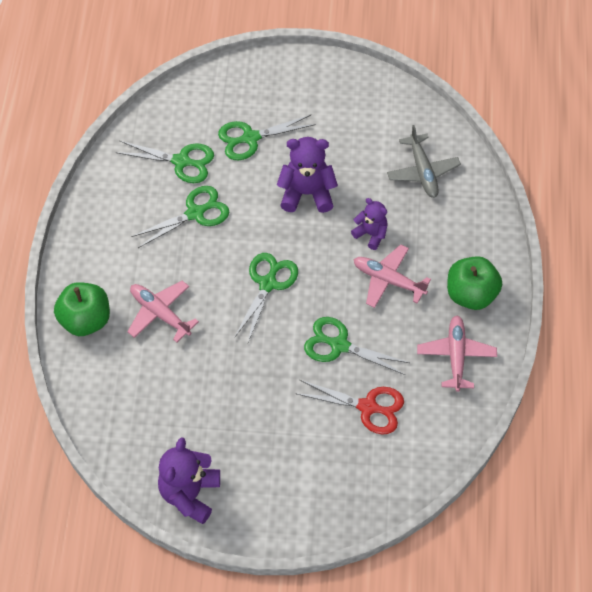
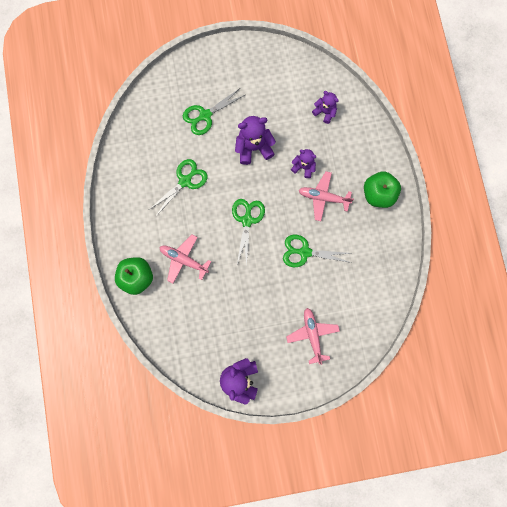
camera: 15 degrees left, 20 degrees up
green scissors [115,141,214,183] -> none
red scissors [295,380,404,435] -> none
grey plane [387,125,461,198] -> purple teddy bear [312,91,339,124]
pink plane [417,315,497,392] -> pink plane moved to [286,308,340,365]

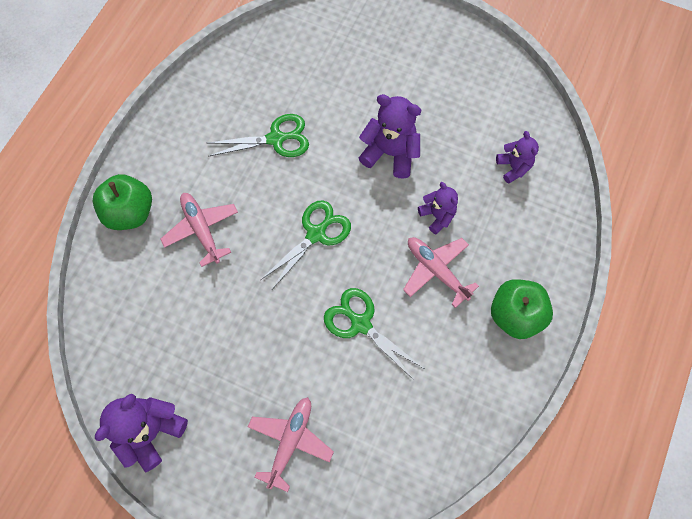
camera: 35 degrees right, 10 degrees down
green scissors [183,88,245,135] -> none

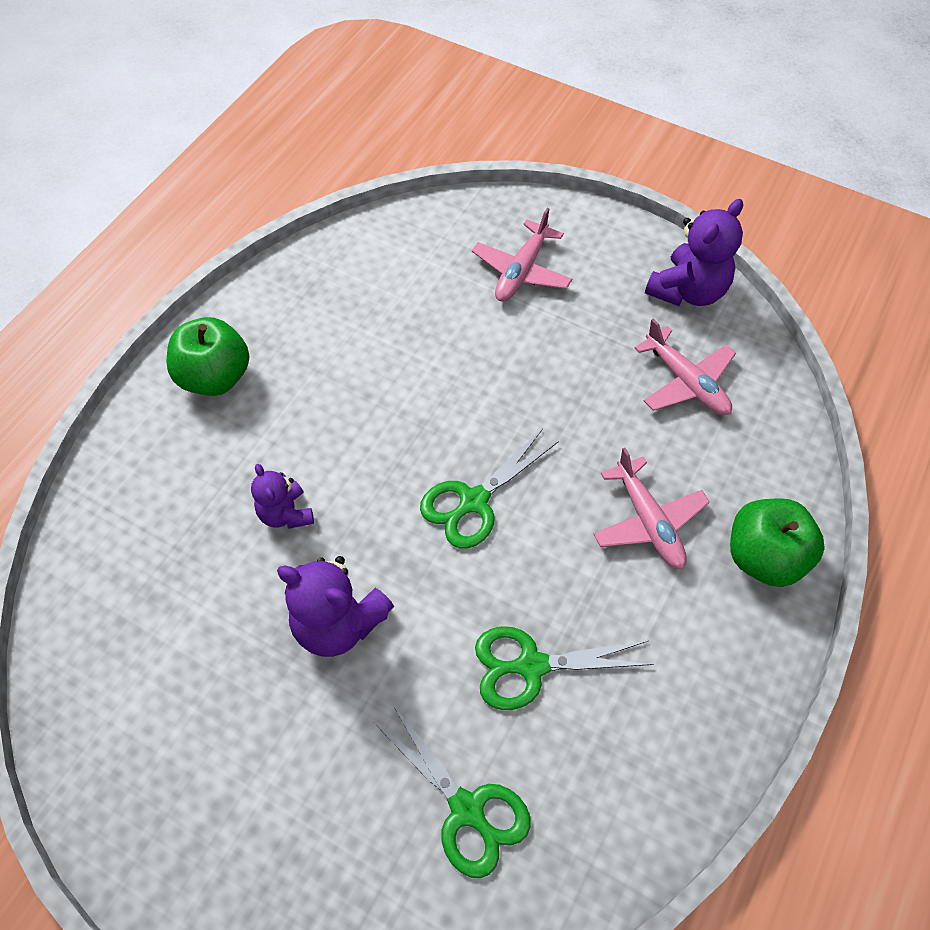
camera: 175 degrees left, 10 degrees down
green scissors [324,288,425,380] -> green scissors moved to [373,705,531,878]
pink plane [403,237,479,308] -> pink plane moved to [634,319,736,415]
purple teddy bear [496,131,539,184] -> none

